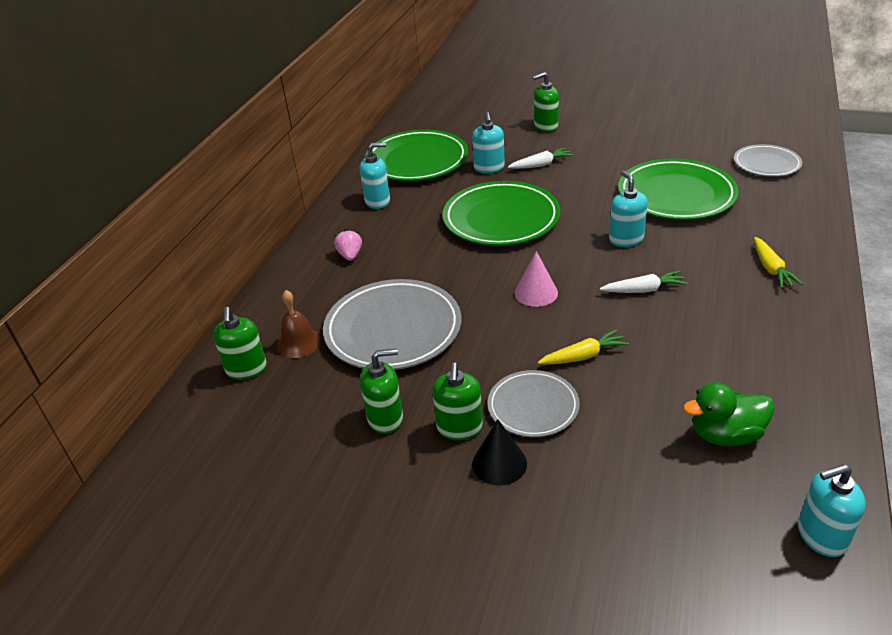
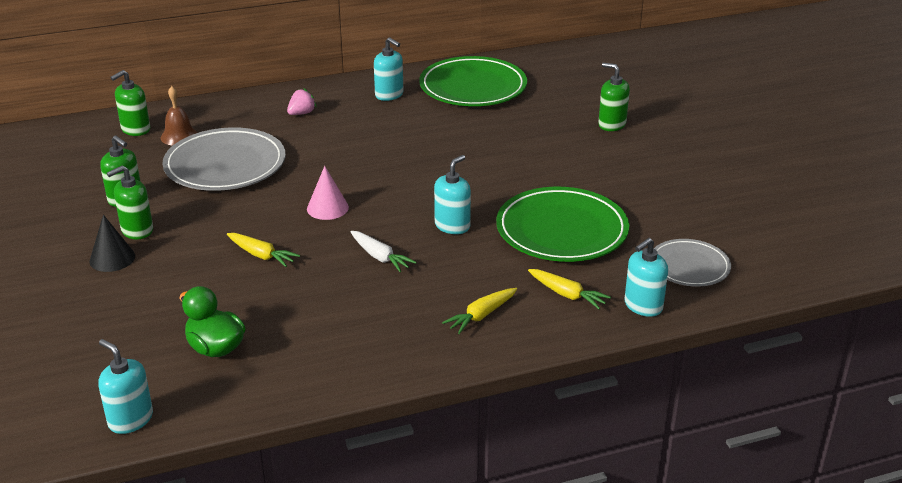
camera: 50 degrees right, 5 degrees down
green plate [443,181,561,246] -> none
turquoise soap dispenser [472,112,505,173] -> turquoise soap dispenser moved to [624,238,668,317]
grey plate [488,370,580,437] -> none
white carrot [508,148,574,169] -> none
none -> yellow carrot [528,269,611,309]

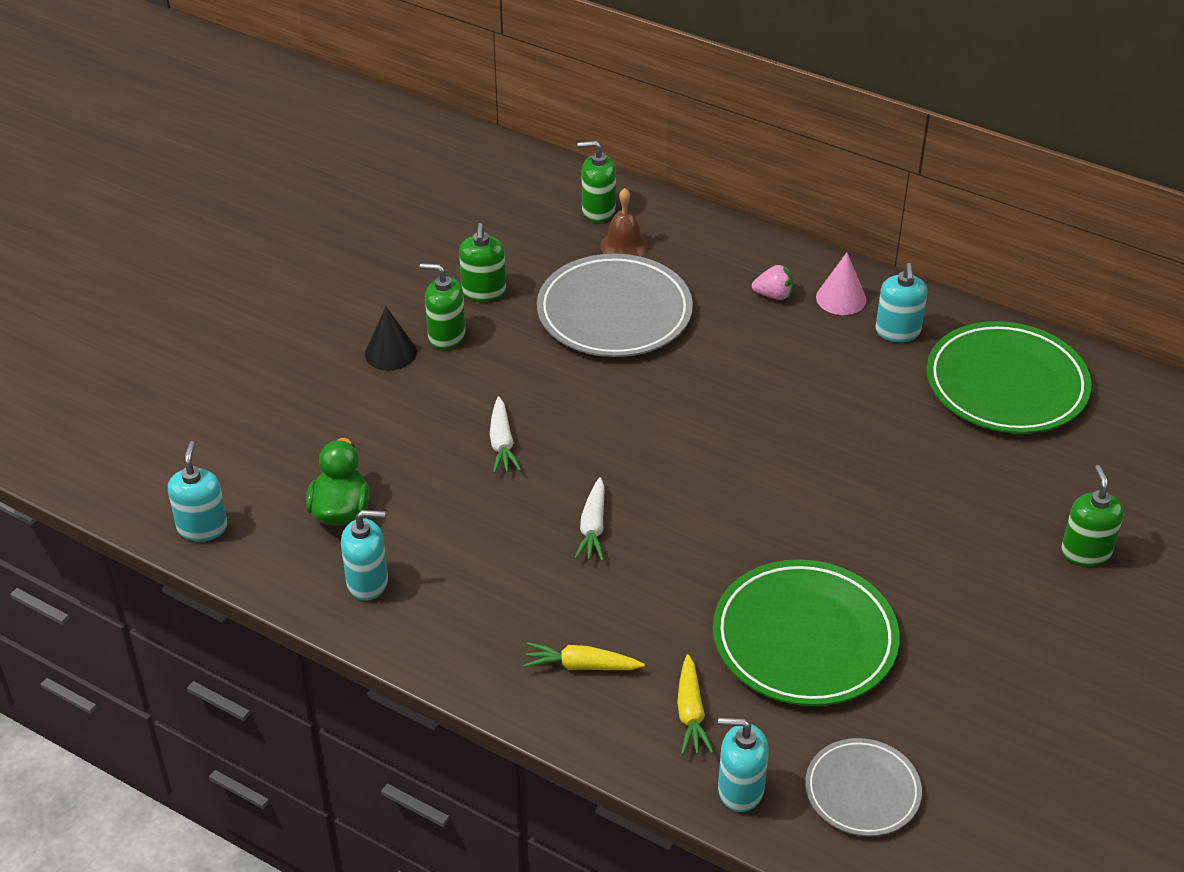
camera: 50 degrees right, 10 degrees up
yellow carrot [227,233,300,267] -> white carrot [490,396,521,473]
pink cone [307,166,349,220] -> pink cone moved to [816,252,866,315]
turquoise soap dispenser [434,155,471,234] -> turquoise soap dispenser moved to [341,510,388,600]

